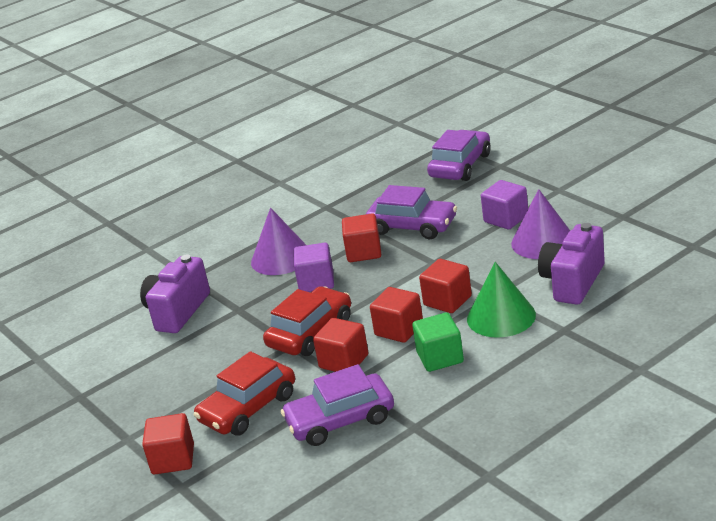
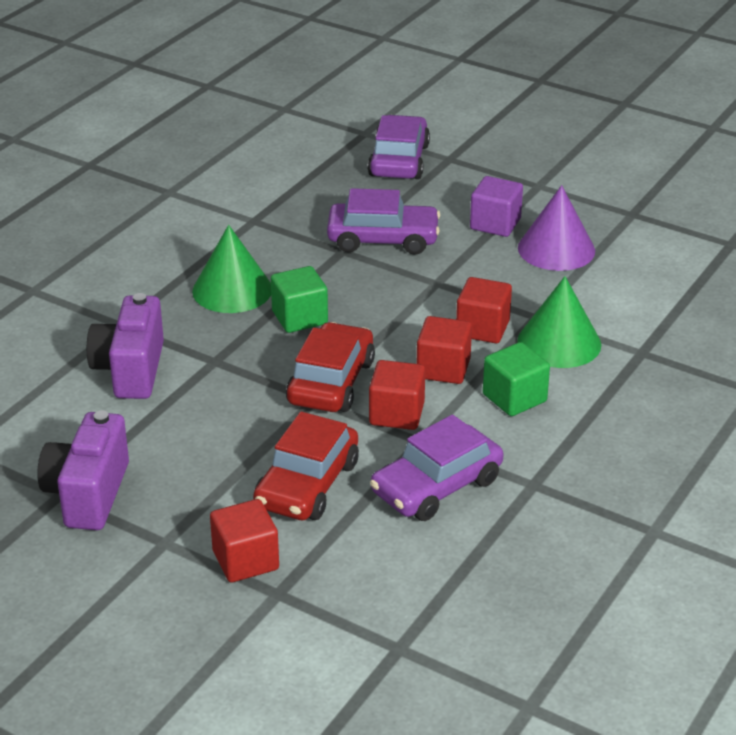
camera: 25 degrees left, 5 degrees up
purple cone [251,208,306,275] -> green cone [192,225,271,313]
purple cube [294,243,334,292] -> green cube [271,266,328,333]
red cube [342,214,381,262] -> none
purple camera [538,223,605,305] -> purple camera moved to [37,410,129,530]

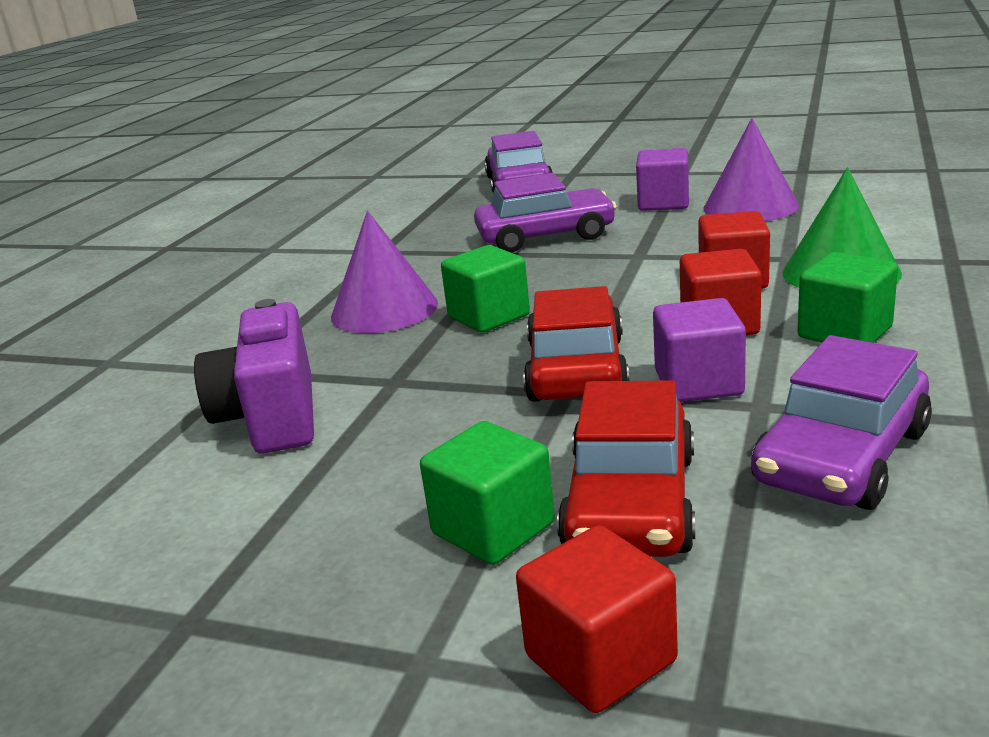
camera: 10 degrees left, 10 degrees down
purple camera [37,410,129,530] -> none
green cone [192,225,271,313] -> purple cone [331,211,438,333]
red cube [369,360,425,430] -> purple cube [653,298,746,402]
none -> green cube [420,421,555,565]

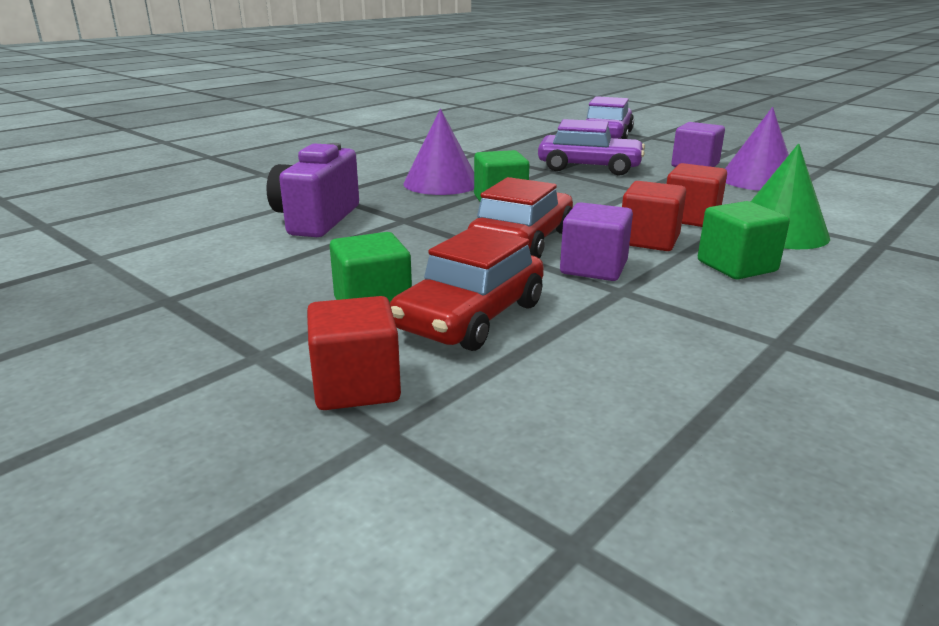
camera: 20 degrees right, 0 degrees up
purple car [751,335,932,510] -> none

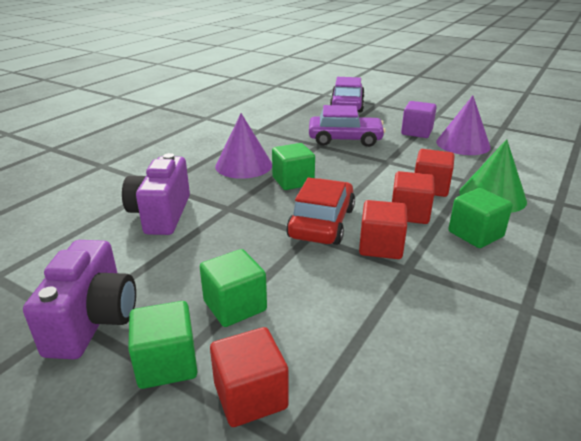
camera: 10 degrees left, 5 degrees up
red car [390,227,544,351] -> none
purple cube [560,202,633,281] -> red cube [359,200,407,259]
none -> purple camera [23,240,136,359]
none -> green cube [128,301,197,389]

